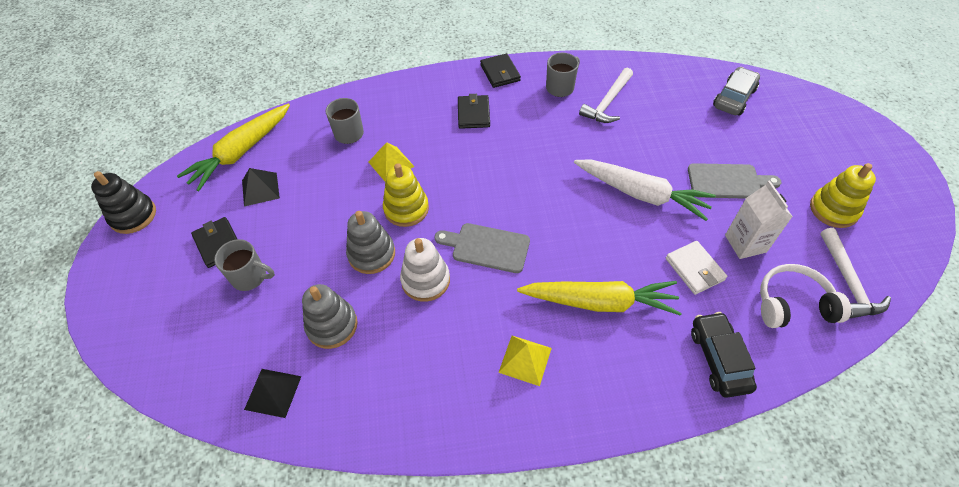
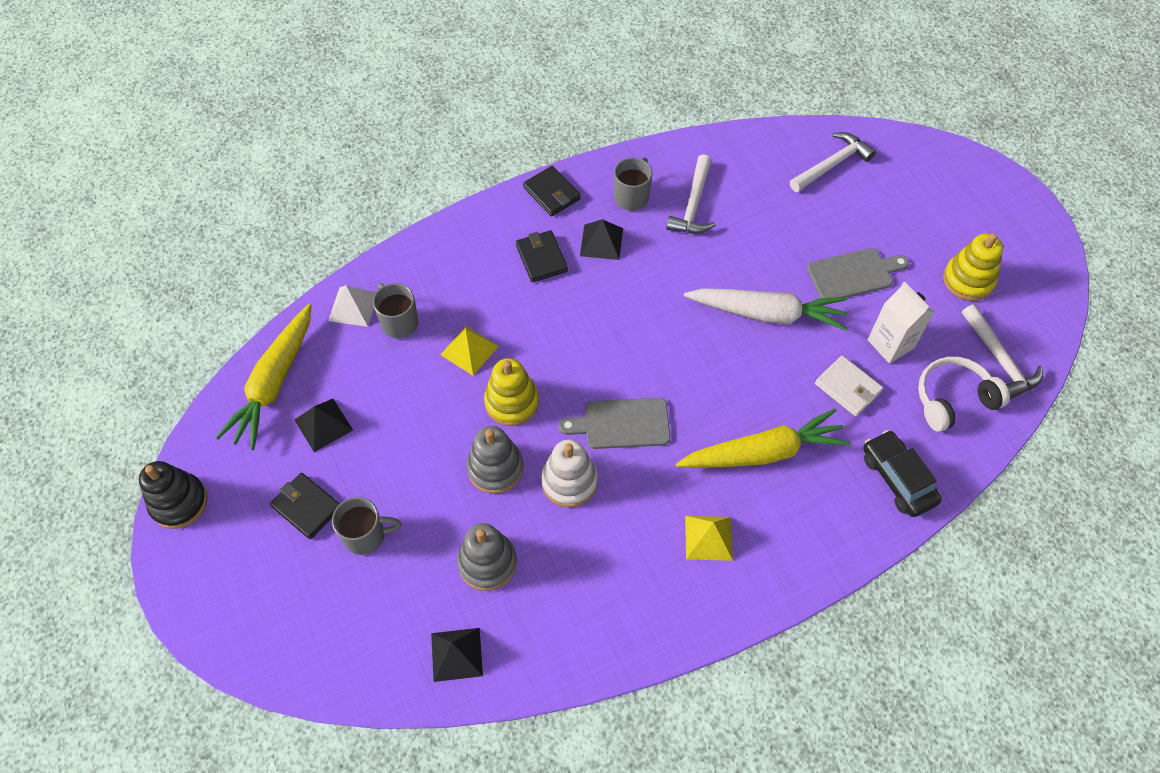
camera: 20 degrees left, 5 degrees up
grey car [713,67,760,116] -> white hammer [790,132,876,192]
none -> white pyramid [328,285,376,327]
none -> black pyramid [580,219,623,260]

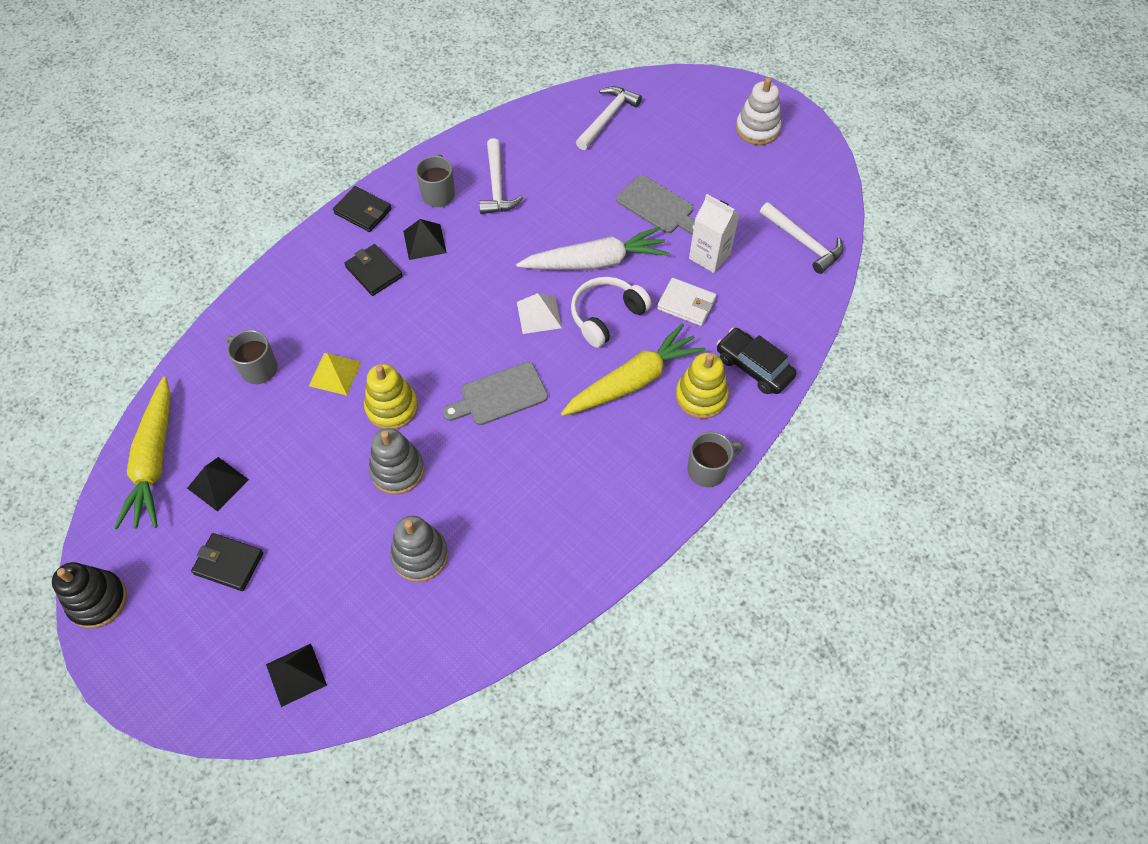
camera: 20 degrees left, 0 degrees up
white pyramid [328,285,376,327] -> white pyramid moved to [517,293,562,334]
grey mug [332,497,401,555] -> grey mug moved to [687,432,744,487]
black pyramid [431,628,483,682] -> black pyramid moved to [266,644,327,707]
white stacking toy [541,440,598,507] -> white stacking toy moved to [736,77,781,145]
yellow pyramid [685,516,733,561] -> none
grey cutting board [807,248,909,298] -> grey cutting board turned 75 degrees clockwise [616,175,695,235]
white headphones [918,357,1010,432] -> white headphones moved to [571,277,652,348]
yellow stacking toy [943,233,1003,301] -> yellow stacking toy moved to [675,353,729,419]

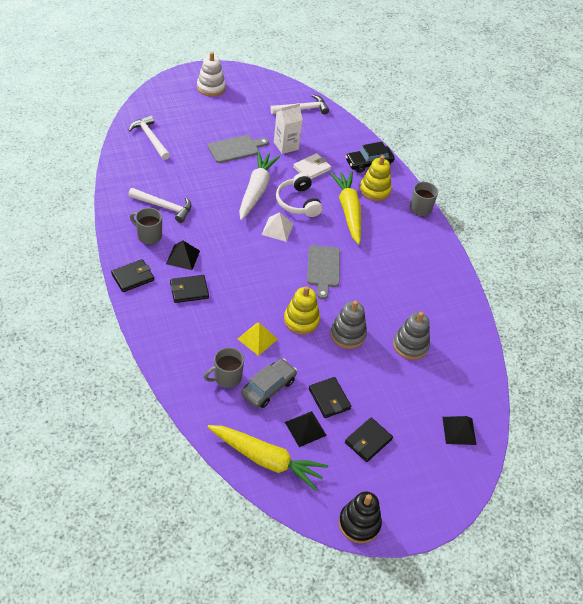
camera: 70 degrees left, 10 degrees down
none -> grey car [241,359,297,408]
none -> black wallet [309,377,351,418]

